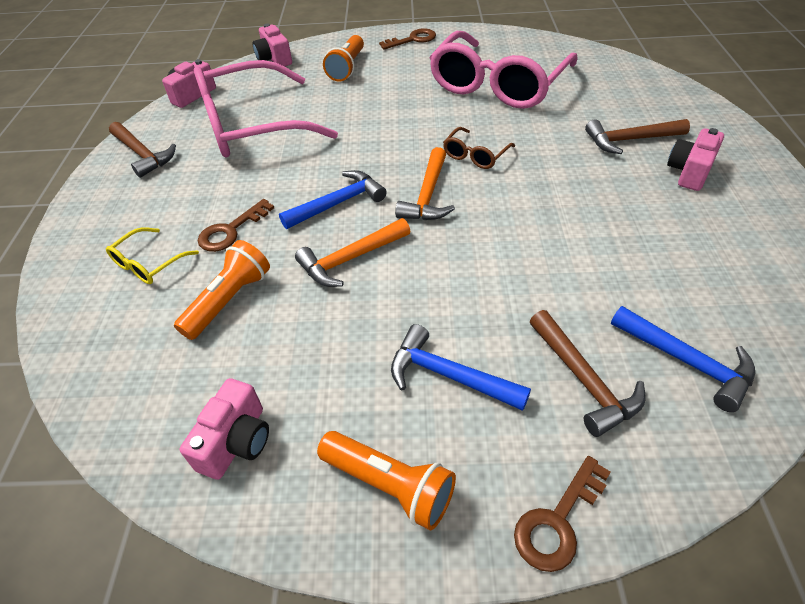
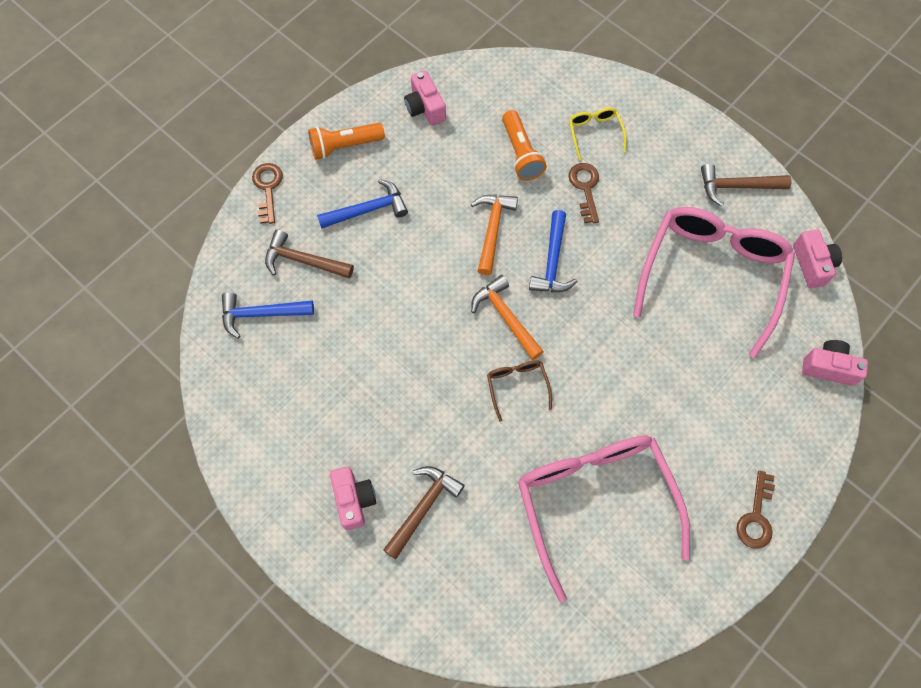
camera: 130 degrees right, 20 degrees up
orange flashlight [323,35,364,82] -> none

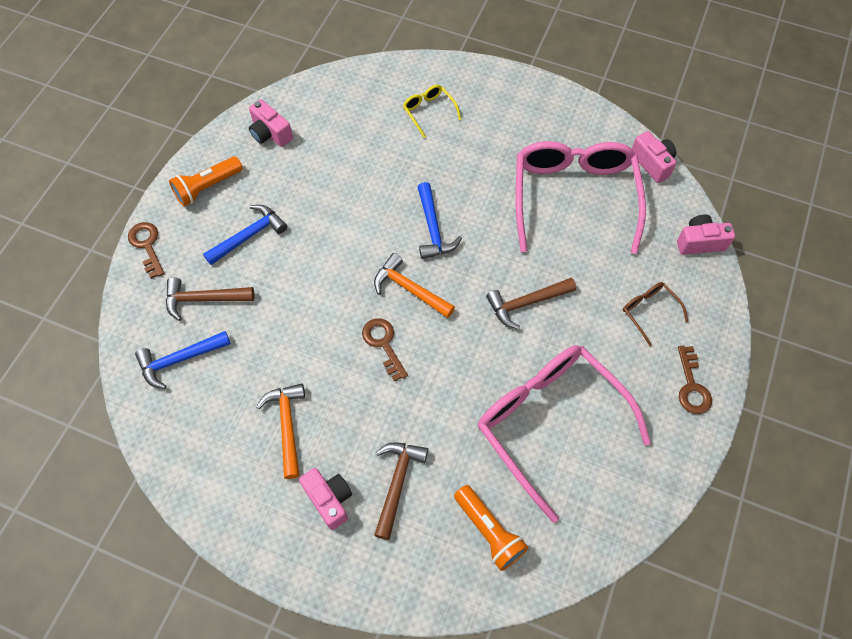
camera: 20 degrees left, 5 degrees down
orange hammer [471,195,518,275] -> orange hammer moved to [256,384,305,479]
brown glasses [487,360,552,422] -> brown glasses moved to [623,282,688,346]
orange flashlight [502,110,547,181] -> orange flashlight moved to [454,485,529,571]
brown key [568,163,599,223] -> brown key moved to [362,318,408,382]
brown hammer [701,164,792,206] -> brown hammer moved to [486,277,576,329]

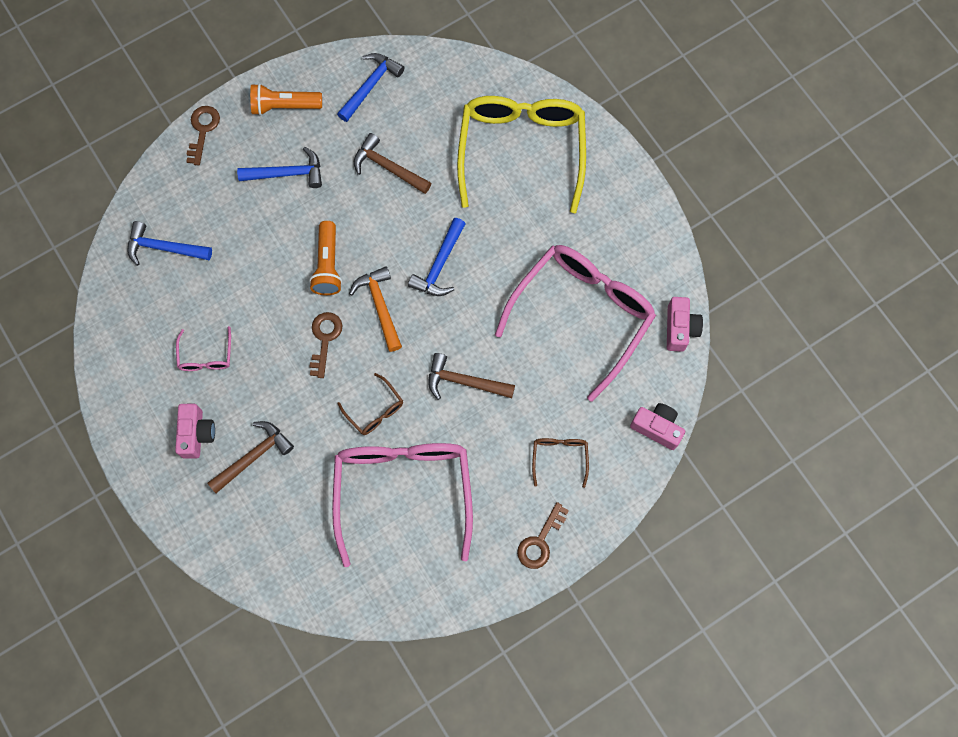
camera: 35 degrees right, 10 degrees up
brown hammer [166,277,255,321] -> brown hammer moved to [354,133,431,194]
pink camera [249,99,293,147] -> blue hammer [337,53,404,122]
orange hammer [256,384,305,479] -> pink glasses [176,326,231,371]
yellow glasses [403,85,461,138] -> yellow glasses [457,96,586,213], size x2.41
orange flashlight [454,485,529,571] -> orange flashlight moved to [309,221,342,295]
none -> brown glasses [337,373,403,435]

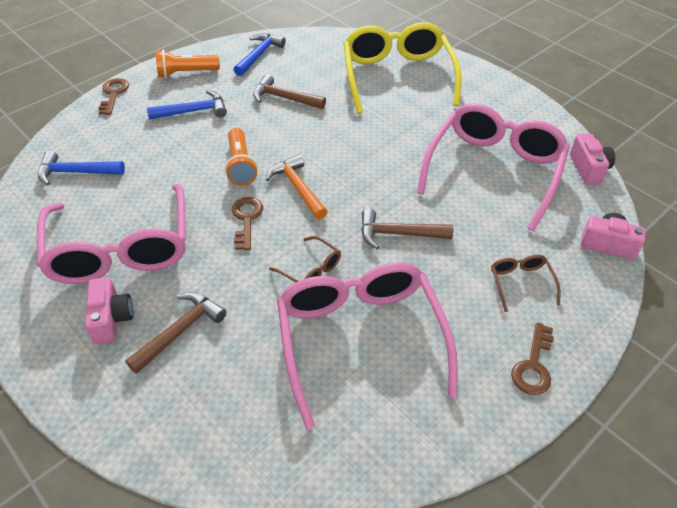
camera: 10 degrees left, 25 degrees down
pink glasses [176,326,231,371] -> pink glasses [37,184,186,284], size x2.41
blue hammer [408,218,466,296] -> none

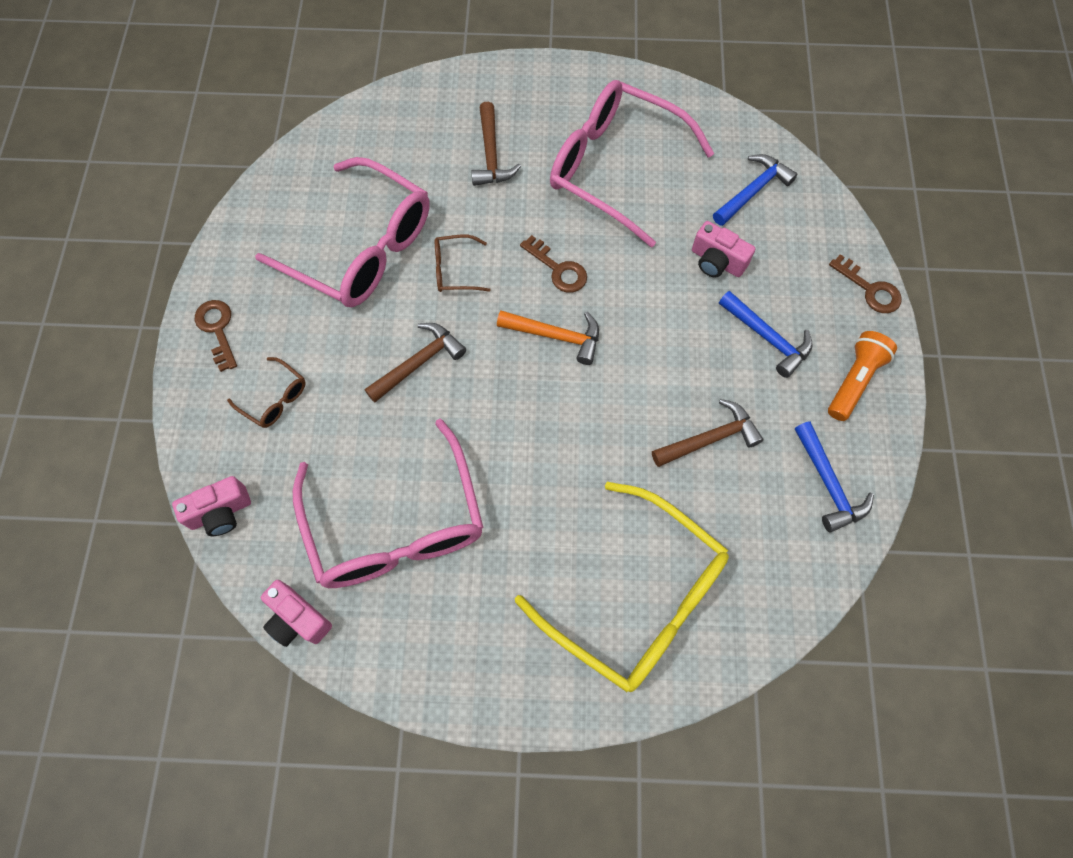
camera: 135 degrees right, 20 degrees up
pink camera [85,277,133,344] -> pink camera moved to [692,221,755,278]
blue hammer [147,90,227,120] -> blue hammer turned 75 degrees counterclockwise [719,291,812,378]
orange flashlight [225,128,258,186] -> none

